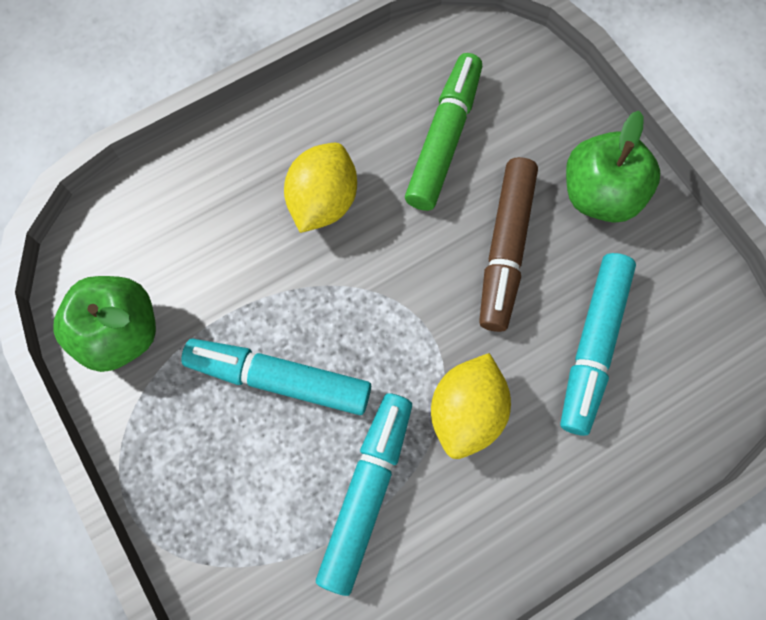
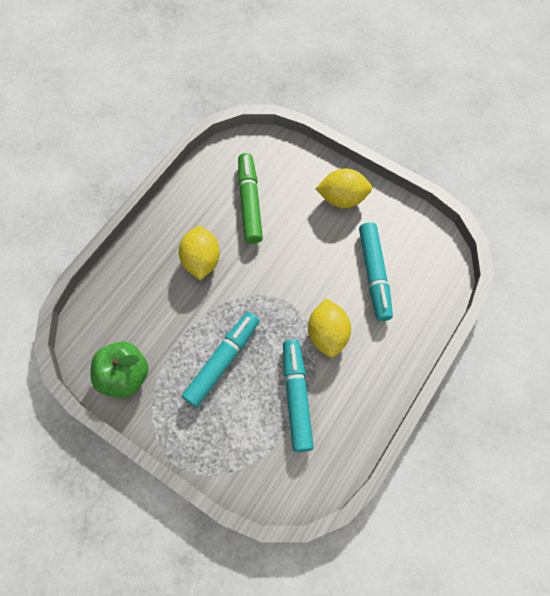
camera: 25 degrees left, 5 degrees down
turquoise marker [181,339,371,415] -> turquoise marker turned 135 degrees clockwise [182,312,260,408]
brown marker [479,157,538,332] -> none
green apple [566,111,660,222] -> yellow lemon [316,169,372,208]

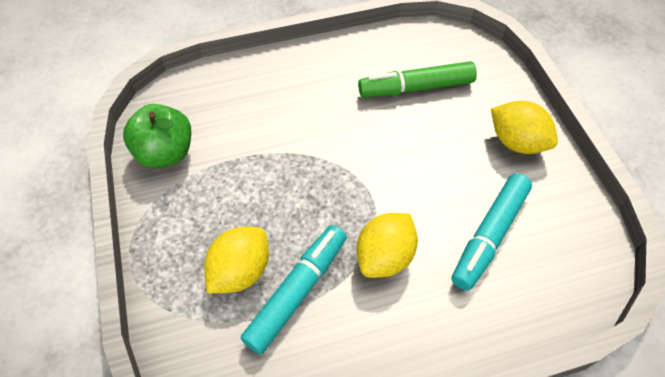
camera: 40 degrees right, 10 degrees down
yellow lemon [179,226,220,280] -> yellow lemon moved to [204,227,269,294]
turquoise marker [182,312,260,408] -> none
green marker [238,153,263,244] -> green marker turned 135 degrees counterclockwise [358,61,477,97]

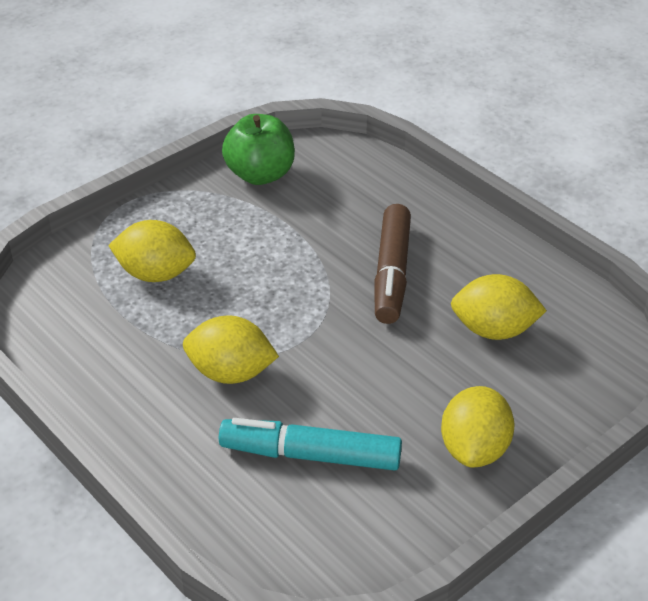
camera: 65 degrees right, 15 degrees down
turquoise marker [241,225,347,354] -> none
green marker [358,61,477,97] -> yellow lemon [451,274,547,340]
none -> brown marker [374,204,411,324]

